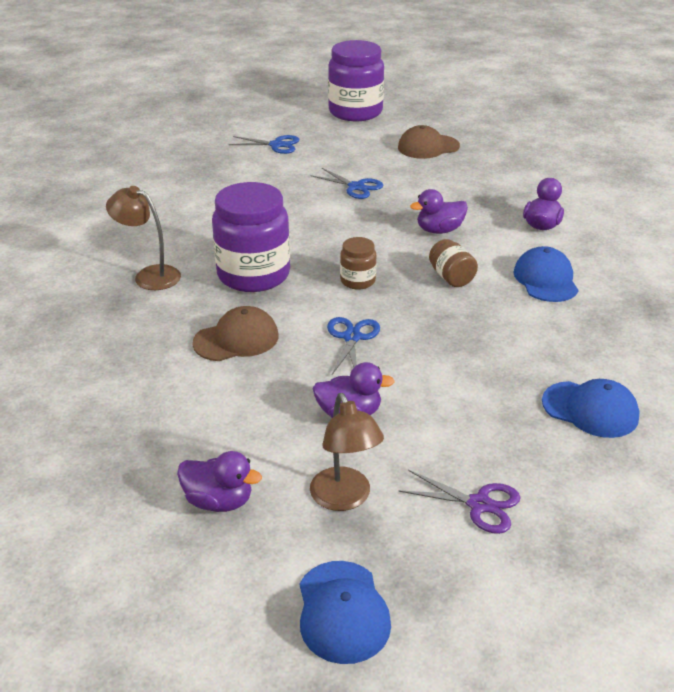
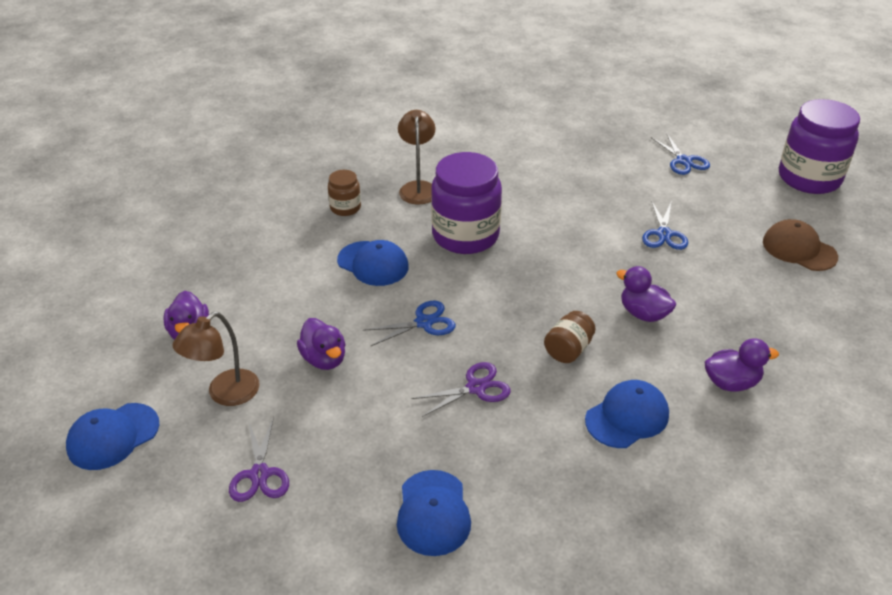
camera: 60 degrees right, 5 degrees up
brown cap [192,306,279,361] -> blue cap [337,240,409,286]
brown jar [340,237,376,290] -> brown jar moved to [328,170,361,216]
none -> purple scissors [411,362,511,417]

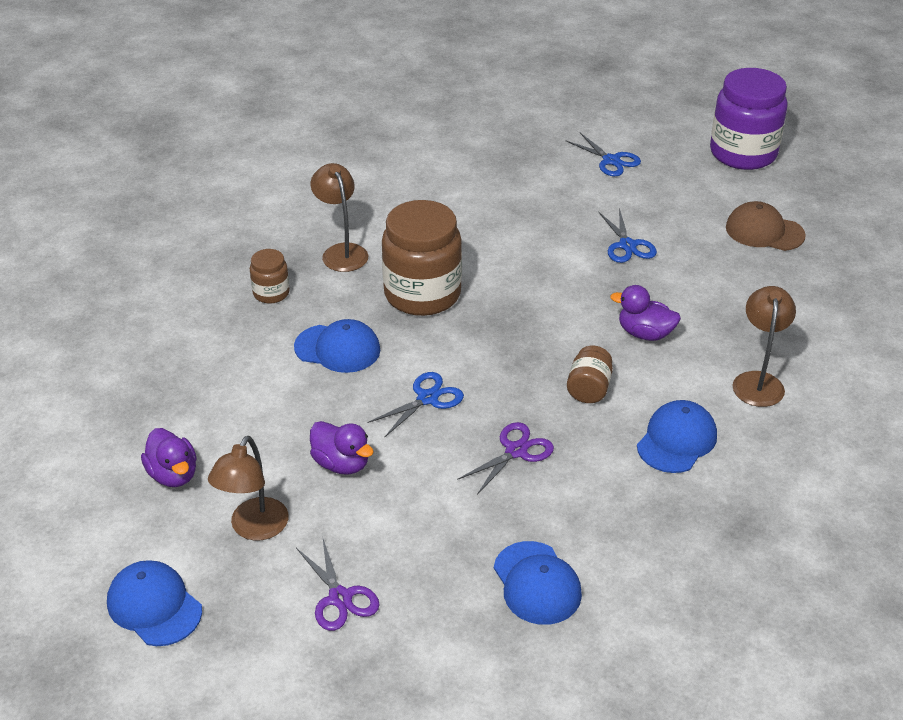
camera: 20 degrees left, 0 degrees up
blue cap [66,403,159,470] -> blue cap turned 105 degrees clockwise [107,560,202,646]
purple jar [431,152,502,254] -> brown jar [382,200,462,316]
purple duck [705,338,779,392] -> brown lamp [732,286,796,407]

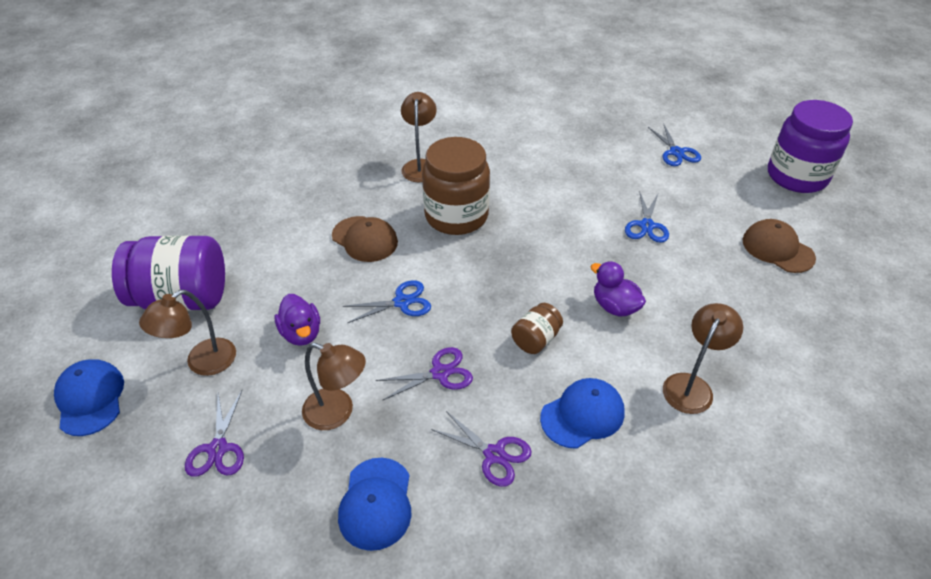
camera: 25 degrees right, 5 degrees up
purple duck [141,428,197,487] -> purple jar [112,235,225,311]
brown jar [250,249,290,304] -> none
blue cap [294,319,381,373] -> brown cap [332,216,398,262]
none -> brown lamp [302,343,366,430]
none -> purple scissors [431,411,531,487]

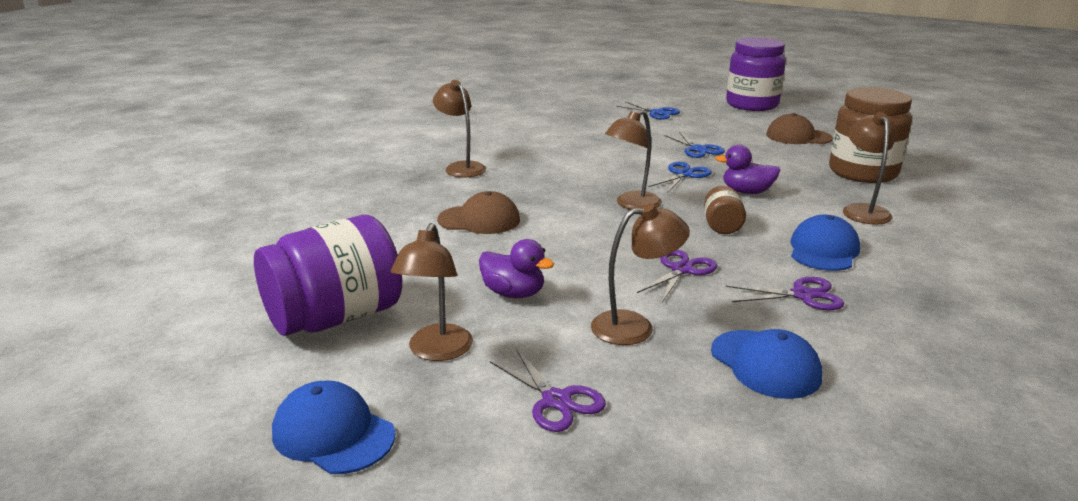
camera: 35 degrees left, 20 degrees down
blue scissors [343,280,431,323] -> blue scissors moved to [649,162,712,193]
brown jar [422,137,490,235] -> brown jar moved to [829,87,912,183]
none -> brown lamp [605,110,662,210]

